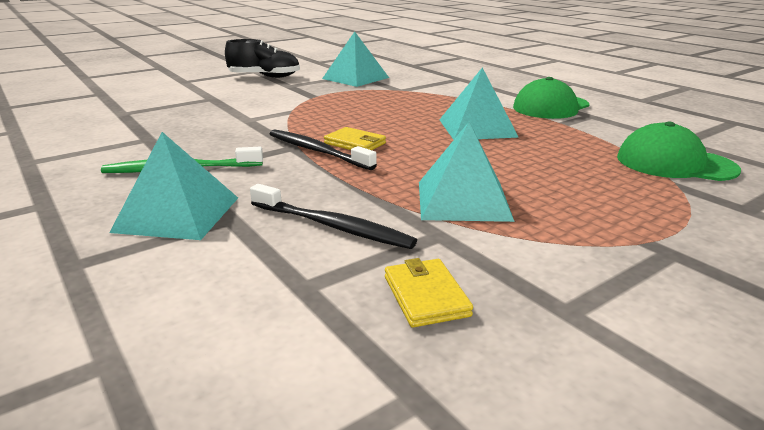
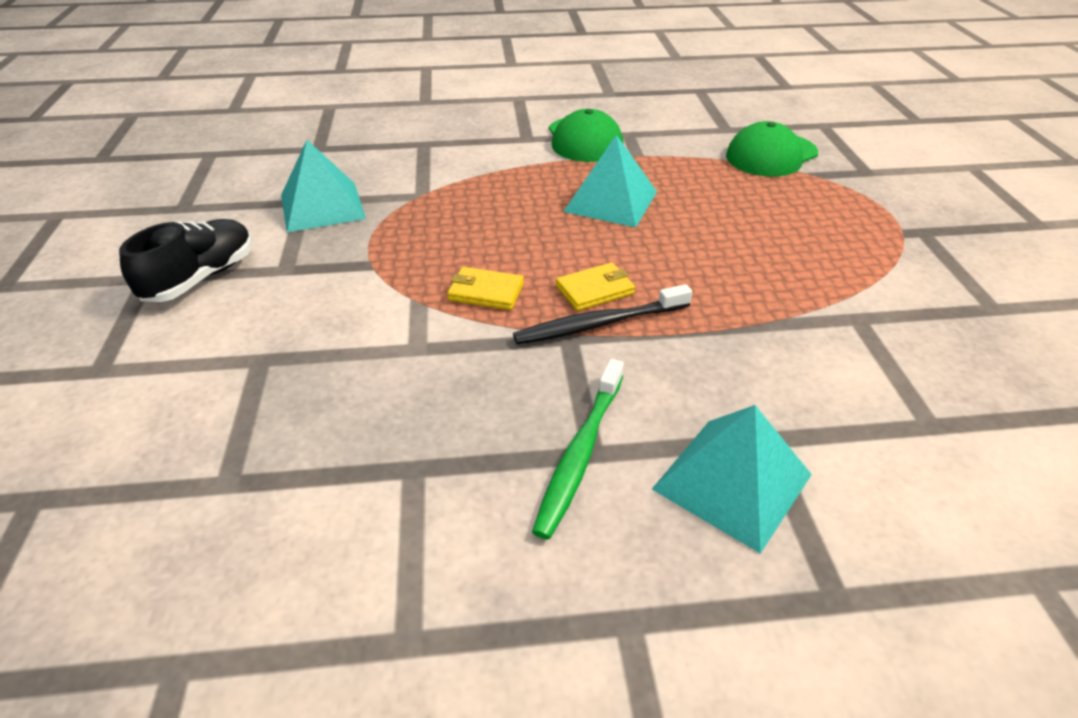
camera: 60 degrees left, 15 degrees up
black toothbrush [250,184,417,249] -> none
yellow wallet [385,258,473,327] -> yellow wallet moved to [447,267,524,310]
turquoise pyramid [419,122,515,222] -> none

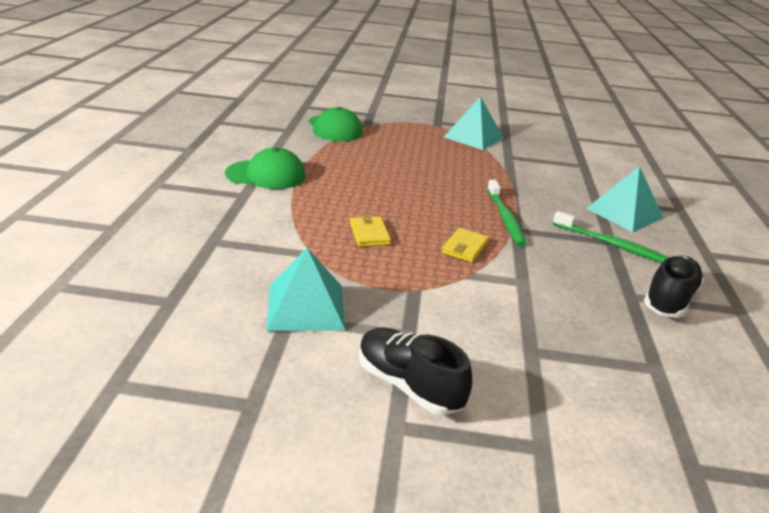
camera: 80 degrees left, 10 degrees down
black toothbrush [513,284,692,344] -> green toothbrush [487,180,526,246]
yellow wallet [556,262,635,311] -> yellow wallet moved to [350,215,391,247]
turquoise pyramid [563,135,657,228] -> turquoise pyramid moved to [444,96,504,150]
none -> black shoe [643,256,704,318]

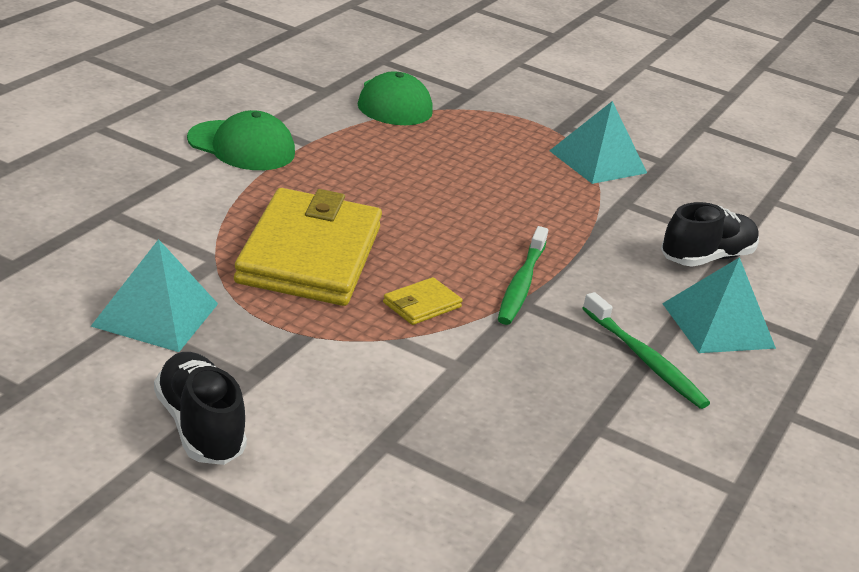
camera: 20 degrees right, 0 degrees up
yellow wallet [350,215,391,247] -> yellow wallet [234,188,382,306], size x2.49
black shoe [643,256,704,318] -> black shoe moved to [661,202,759,267]

